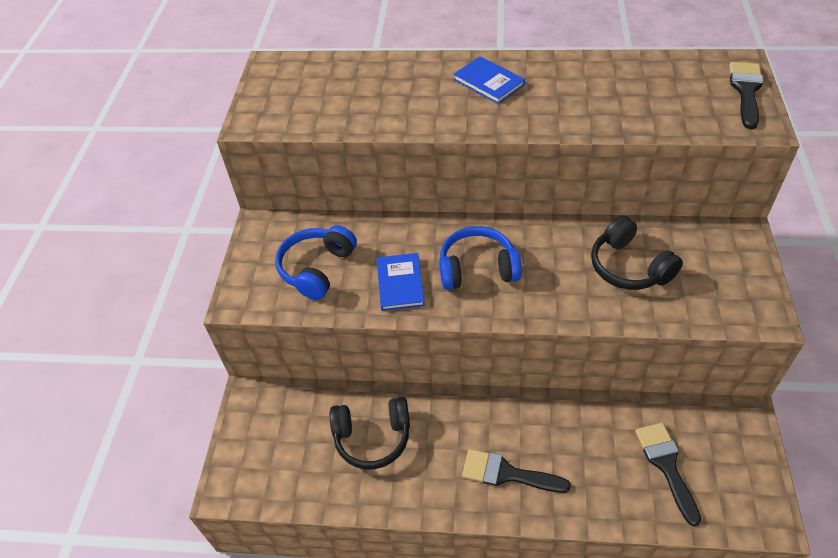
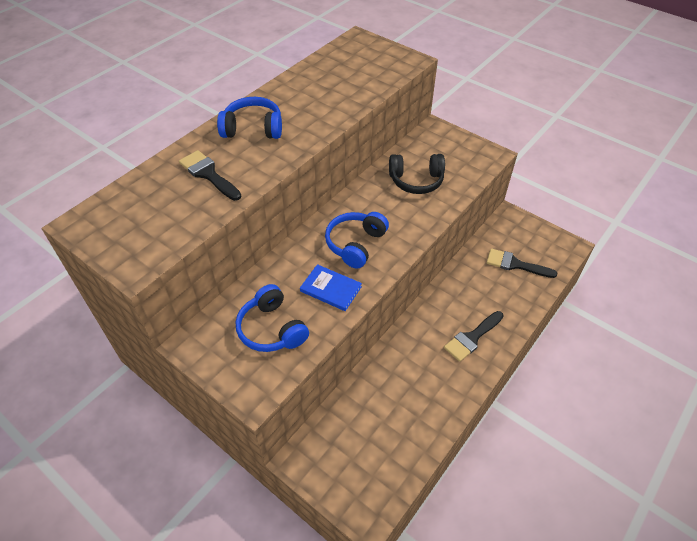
camera: 60 degrees left, 0 degrees up
black headphones [330,397,410,469] -> none
blue book [453,56,525,104] -> blue headphones [217,97,282,139]
black brush [730,62,763,129] -> black brush moved to [179,150,241,201]

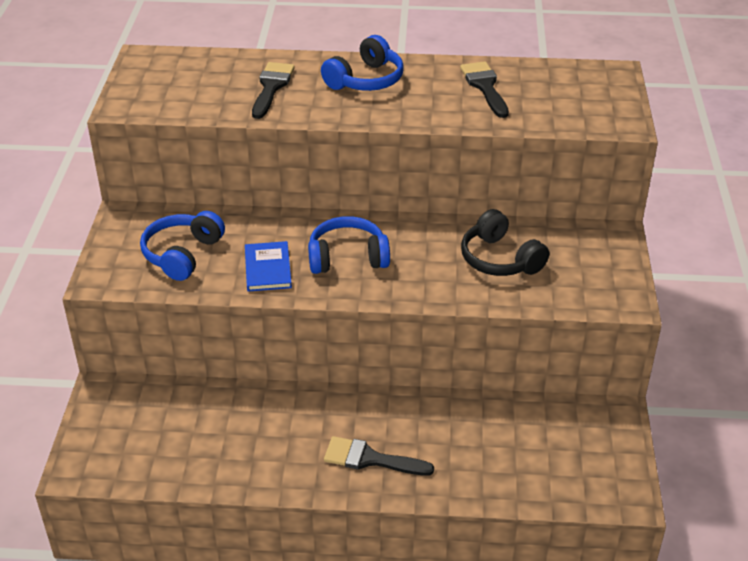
camera: 55 degrees right, 10 degrees down
blue headphones [217,97,282,139] -> blue headphones turned 75 degrees clockwise [321,35,404,91]
black brush [487,248,557,278] -> black brush moved to [460,61,509,118]

